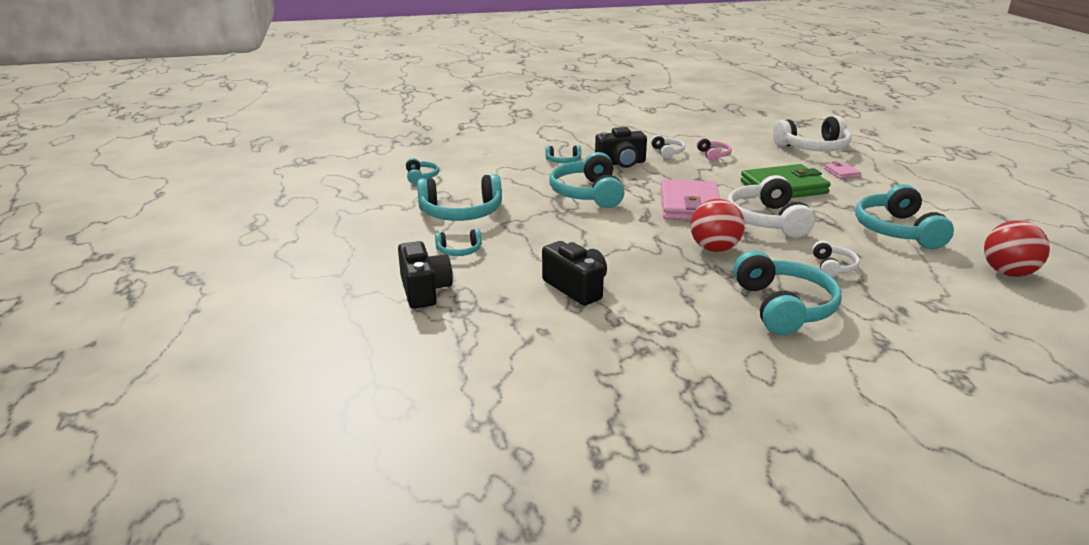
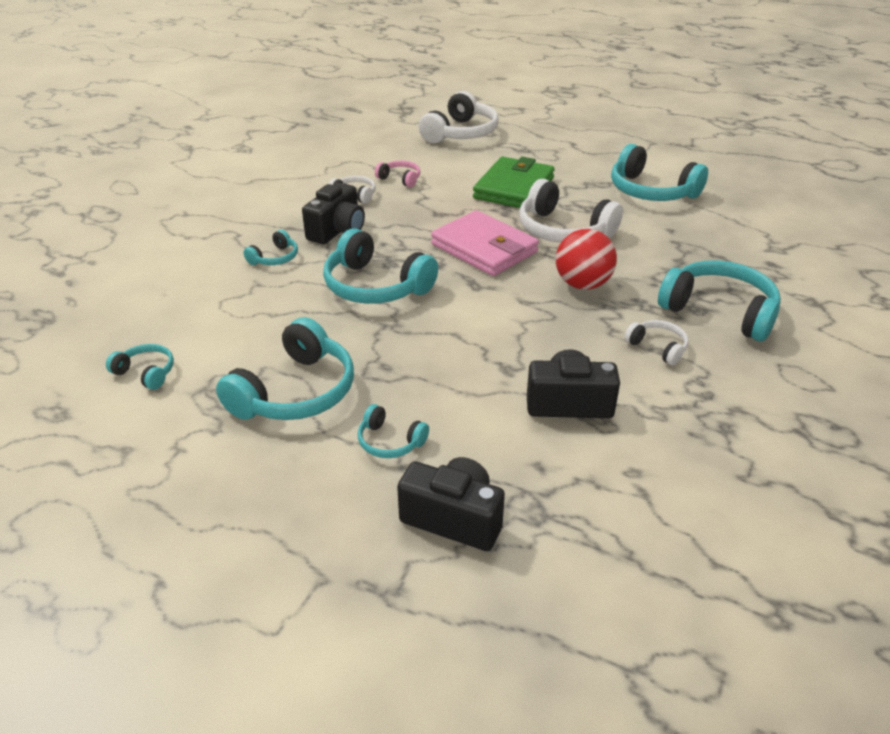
camera: 50 degrees left, 10 degrees up
turquoise headphones [435,229,482,256] -> turquoise headphones turned 90 degrees clockwise [358,404,429,458]
white headphones [812,241,860,277] -> white headphones moved to [624,320,689,365]
pink wallet [824,161,861,179] -> none
red ball [984,220,1050,277] -> none

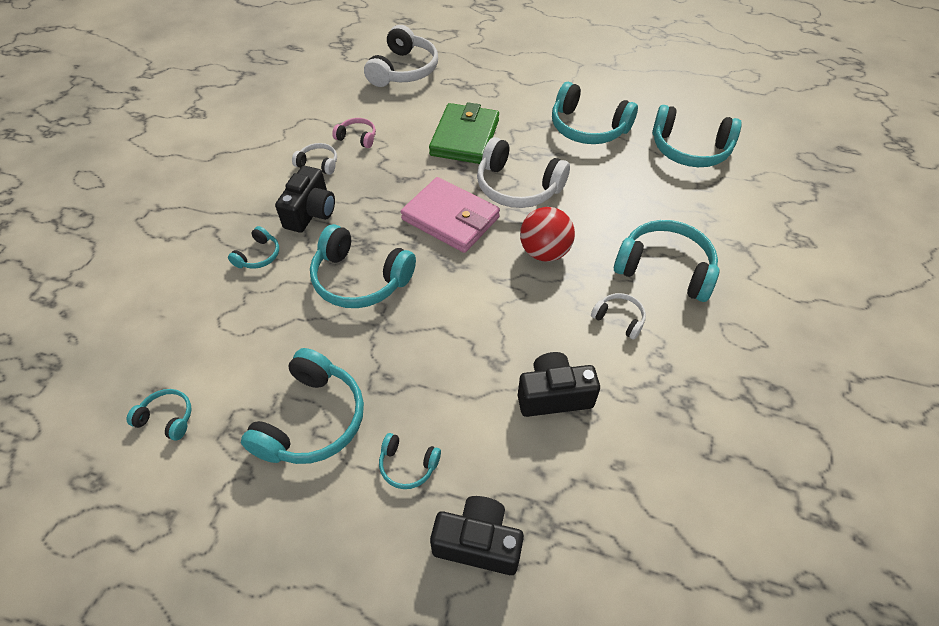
camera: 10 degrees left, 15 degrees up
none -> turquoise headphones [652,105,742,167]

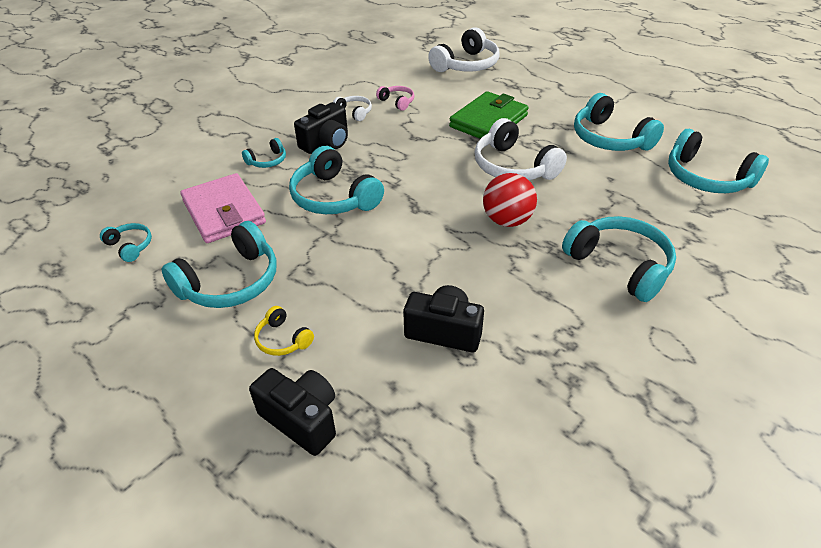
camera: 25 degrees right, 10 degrees down
turquoise headphones [379,433,441,489] -> yellow headphones [254,306,314,356]
pink wallet [401,177,500,253] -> pink wallet moved to [180,173,266,243]
white headphones [591,293,646,340] -> none

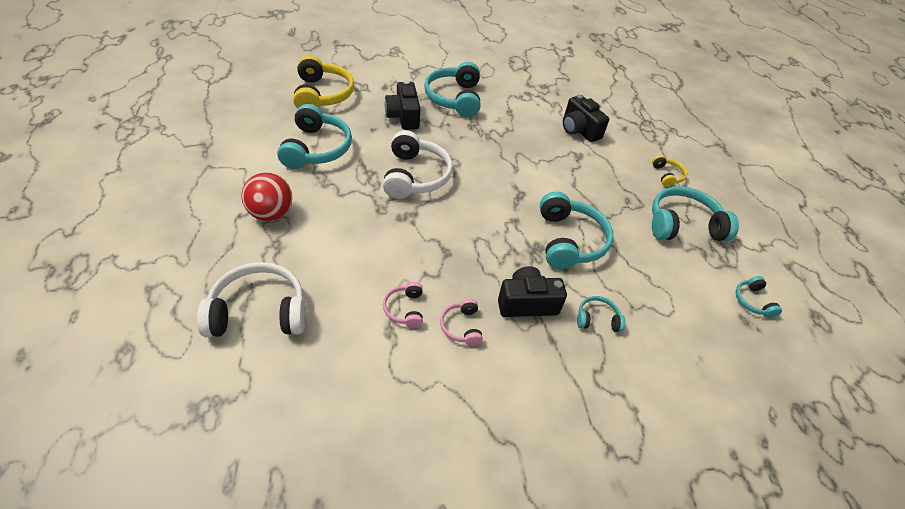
camera: 145 degrees left, 5 degrees up
pink wallet [180,173,266,243] -> none
black camera [249,368,336,456] -> black camera moved to [385,80,421,130]
white headphones [333,96,372,121] -> pink headphones [440,299,483,346]
green wallet [449,91,529,139] -> none
red ball [483,173,537,227] -> red ball moved to [242,172,292,221]
turquoise headphones [668,129,769,193] -> yellow headphones [293,55,355,108]

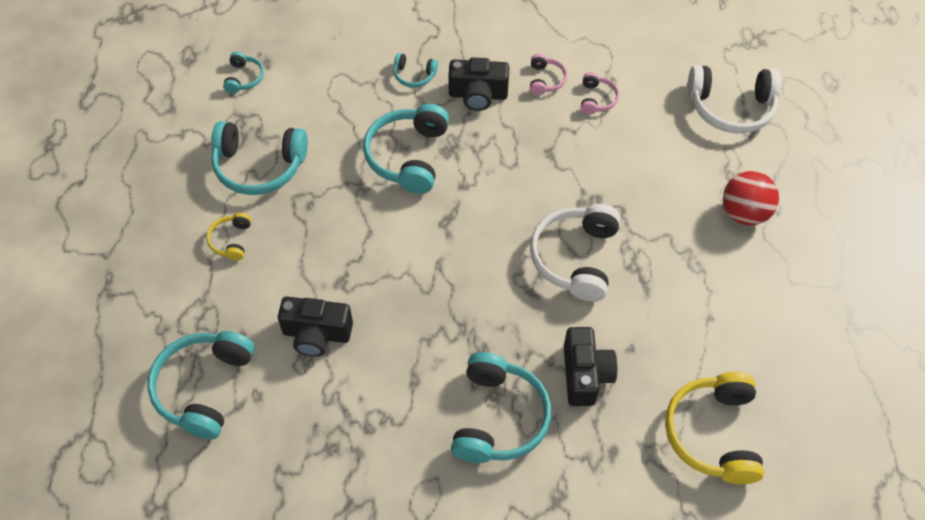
camera: 165 degrees left, 10 degrees up
turquoise headphones [277,104,352,169] -> turquoise headphones moved to [147,331,255,439]
black camera [563,95,609,142] -> black camera turned 120 degrees clockwise [278,296,353,356]

